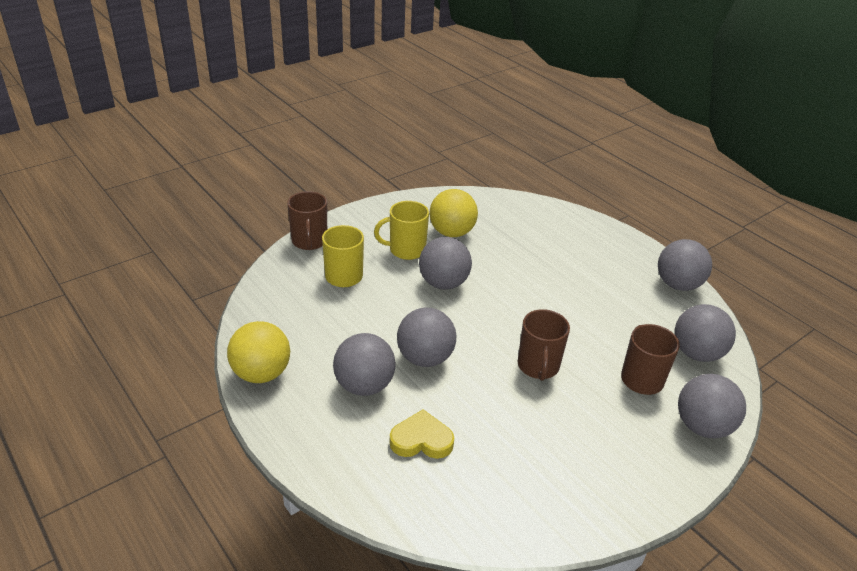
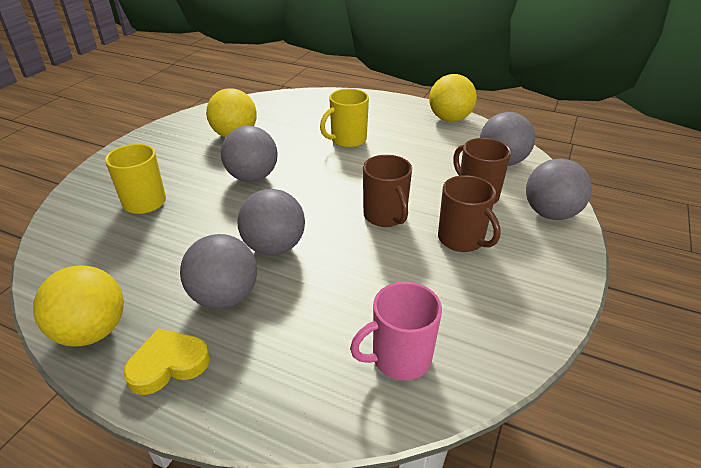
camera: 25 degrees left, 0 degrees up
brown mug [287,191,327,250] -> brown mug moved to [438,175,501,252]
yellow mug [374,201,429,260] -> yellow mug moved to [320,89,369,148]
yellow heart [390,409,454,459] -> yellow heart moved to [123,328,210,395]
grey ball [658,239,712,291] -> yellow ball [429,74,477,122]
none -> pink mug [350,282,442,381]

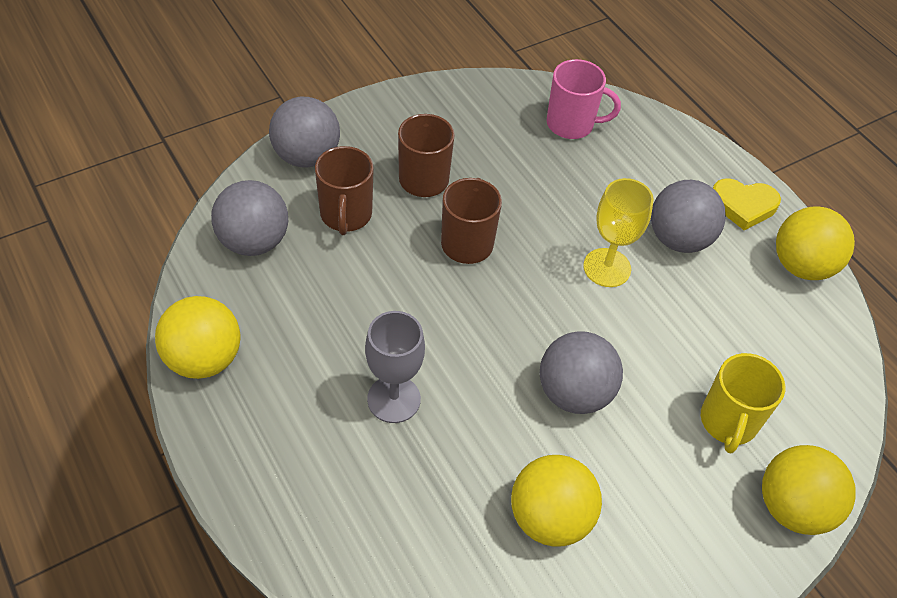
camera: 150 degrees left, 15 degrees up
grey ball [237,189,305,256] -> yellow goblet [583,178,654,287]
yellow mug [320,89,369,148] -> grey goblet [365,311,425,423]
none -> yellow ball [762,445,856,535]

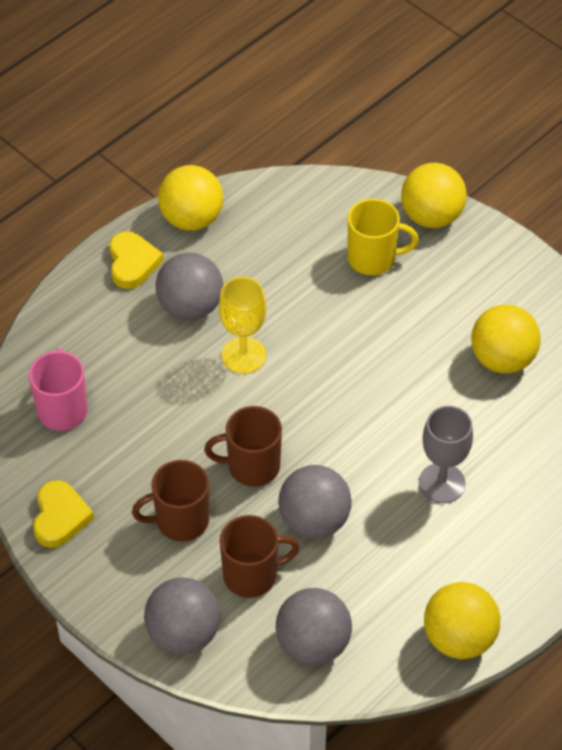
camera: 100 degrees left, 0 degrees up
grey ball [540,331,623,414] -> grey ball moved to [278,465,352,539]
none -> yellow heart [33,480,94,548]

